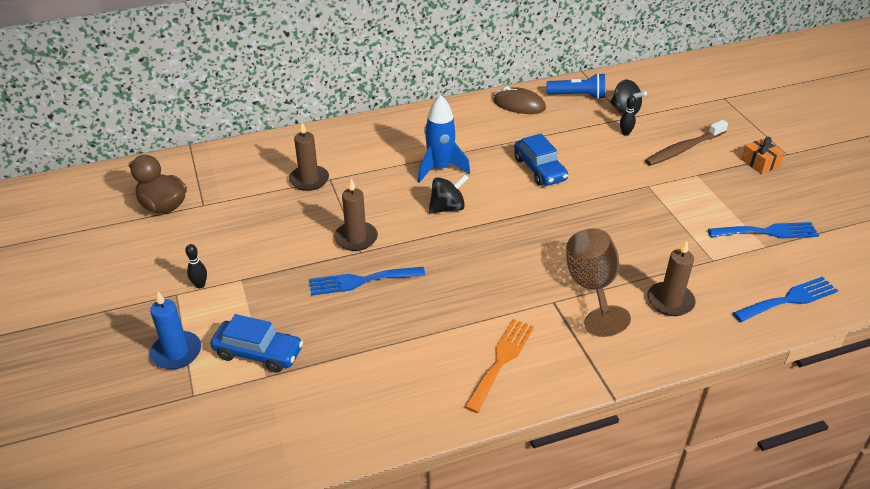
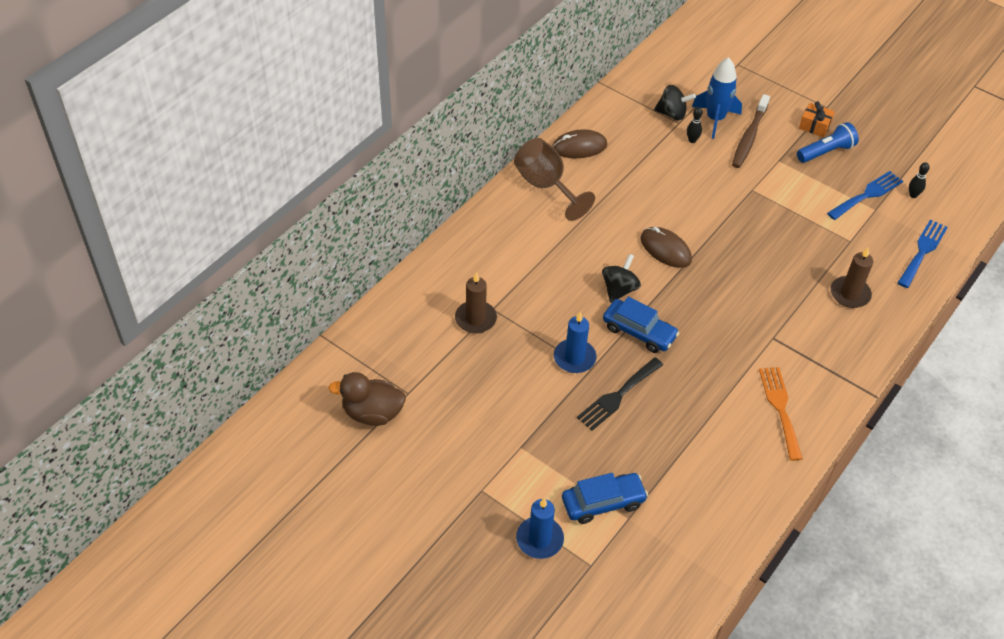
camera: 35 degrees left, 10 degrees up
black bowling pin [185,244,207,288] -> black bowling pin moved to [909,162,930,198]
blue fork [309,267,425,296] -> black fork [577,358,663,430]
brown candle [334,178,378,251] -> blue candle [554,312,597,373]
blue rocket [418,95,470,183] -> blue rocket moved to [692,57,742,139]
blue car [514,134,568,186] -> blue car moved to [603,297,679,353]
blue flashlight [547,73,605,99] -> blue flashlight moved to [797,122,859,163]
brown goblet [566,228,631,337] -> brown goblet moved to [514,138,595,221]
none -> brown mouse [640,227,692,268]

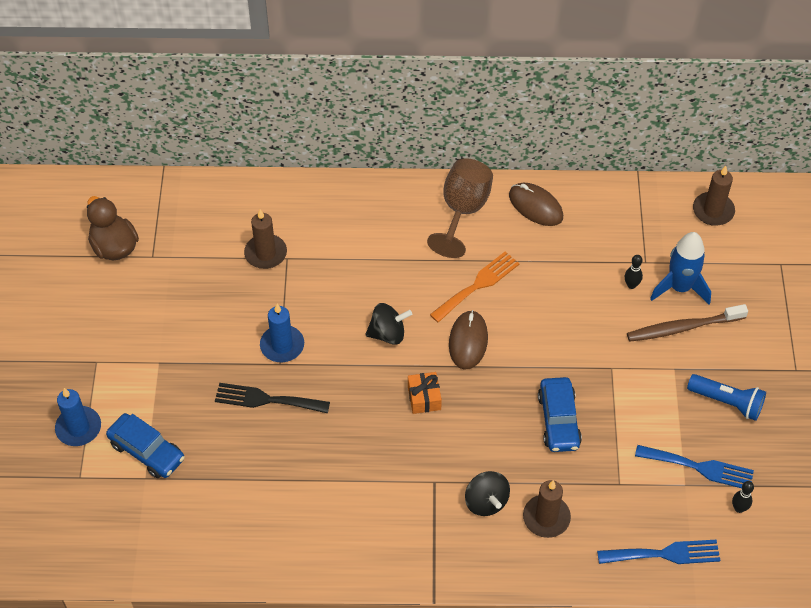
camera: 55 degrees right, 5 degrees up
blue car [603,297,679,353] -> blue car moved to [538,377,582,452]
black spinning top [654,85,696,121] -> black spinning top moved to [465,471,510,516]
orange fork [759,367,803,461] -> orange fork moved to [430,251,520,323]
orange gift [799,101,835,137] -> orange gift moved to [408,372,442,414]
none -> brown candle [693,166,735,226]

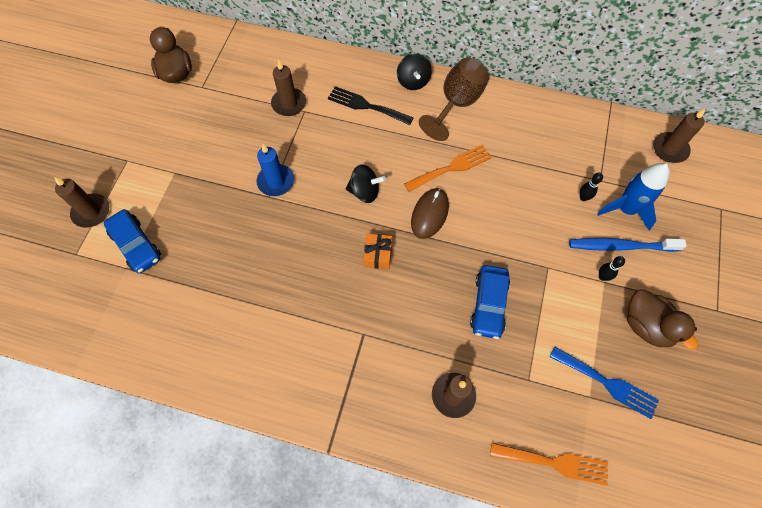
camera: 15 degrees right, 10 degrees up
blue candle [55,388,101,446] -> brown candle [54,177,109,228]
black fork [215,383,330,413] -> black fork moved to [328,86,413,125]
black spinning top [465,471,510,516] -> black spinning top moved to [397,54,432,90]
brown mouse [509,183,563,226] -> none
blue fork [597,540,721,564] -> orange fork [490,443,608,486]
brown toothbrush [627,304,748,342] -> blue toothbrush [569,238,687,252]
blue flashlight [687,374,766,421] -> brown duck [627,289,698,350]
black bowling pin [732,481,754,513] -> black bowling pin moved to [599,256,625,281]

